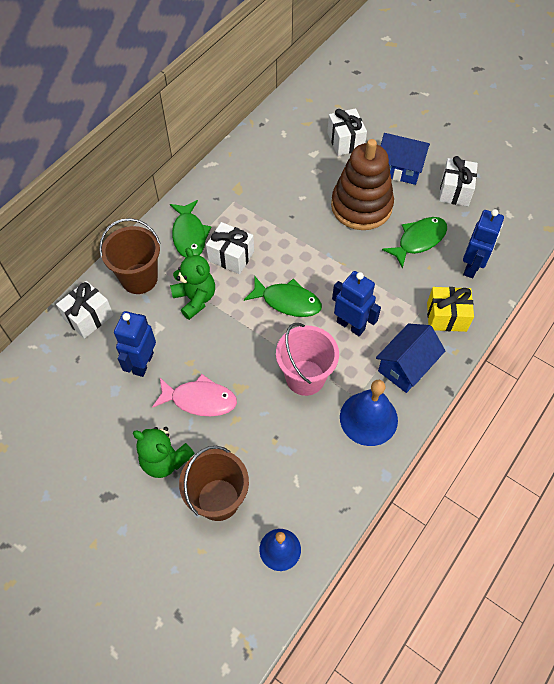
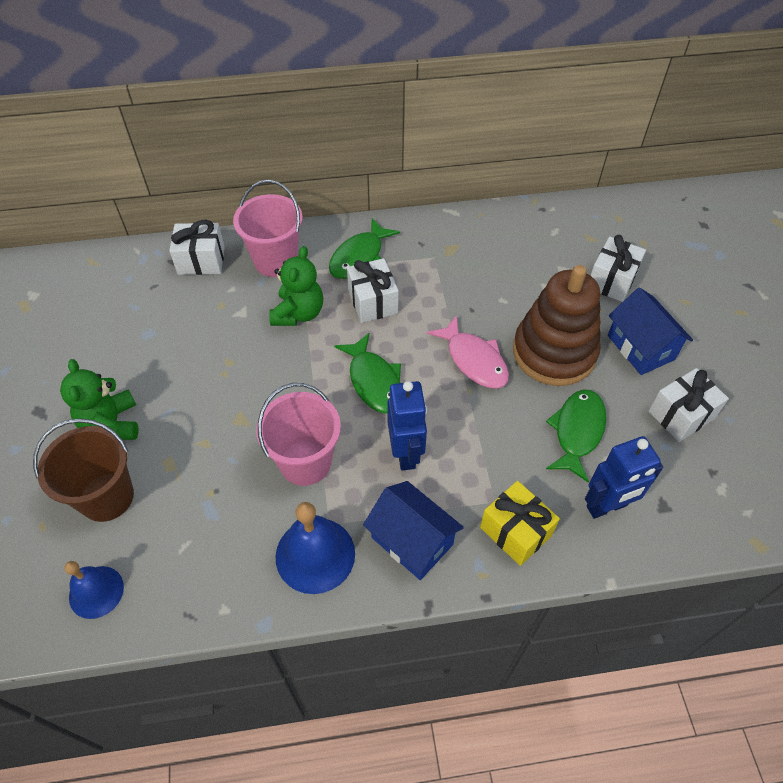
camera: 45 degrees right, 5 degrees down
brown bucket [99,218,161,294] -> pink bucket [233,180,303,277]
blue robot [114,311,156,377] -> none
pink fish [152,374,237,416] -> pink fish moved to [427,315,509,389]
blue house [376,323,446,393] -> blue house turned 45 degrees clockwise [363,481,464,580]
green fish [382,217,447,269] -> green fish turned 75 degrees counterclockwise [546,389,607,482]

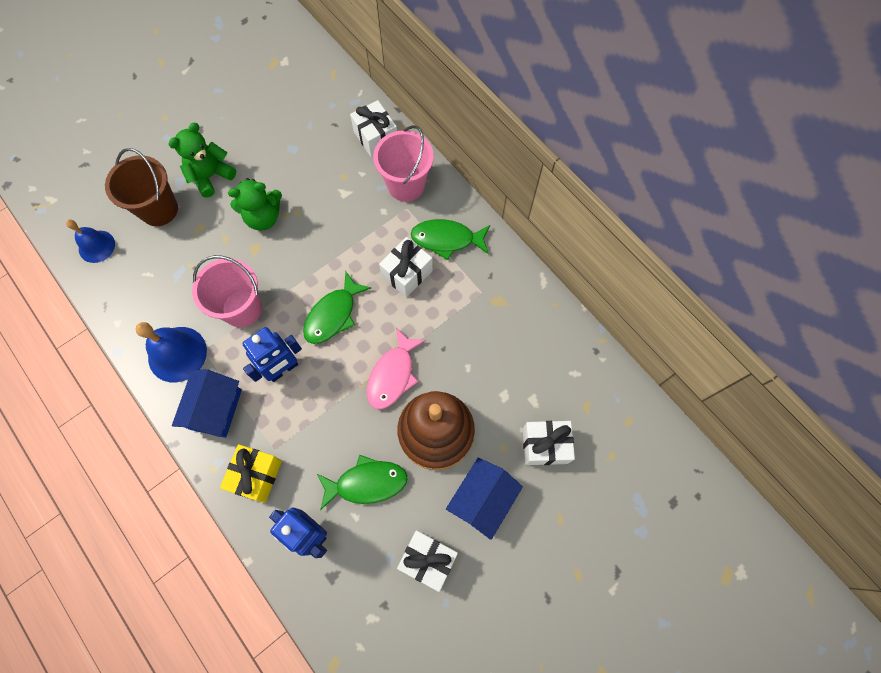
camera: 60 degrees right, 15 degrees up
green teddy bear [269,246,323,326] -> green teddy bear moved to [228,178,282,231]

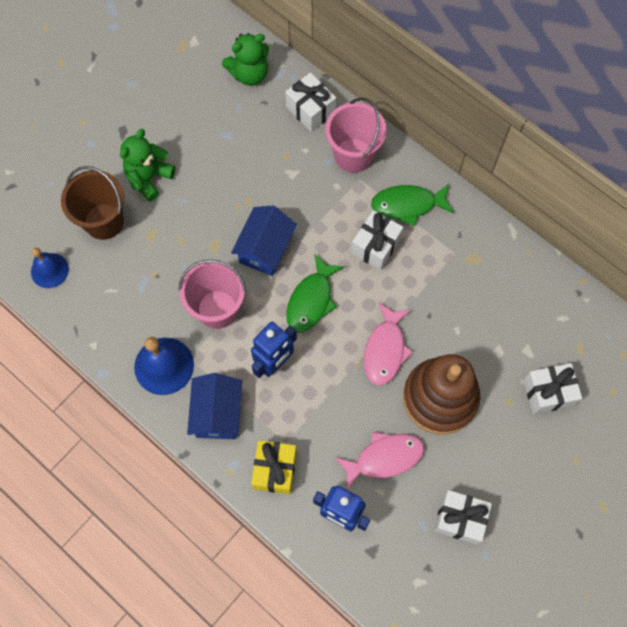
camera: 10 degrees left, 0 degrees up
green teddy bear [228,178,282,231] -> green teddy bear moved to [222,33,269,86]
green fish [316,455,408,510] -> pink fish [335,432,425,490]
blue house [446,458,523,540] -> blue house moved to [231,206,297,276]

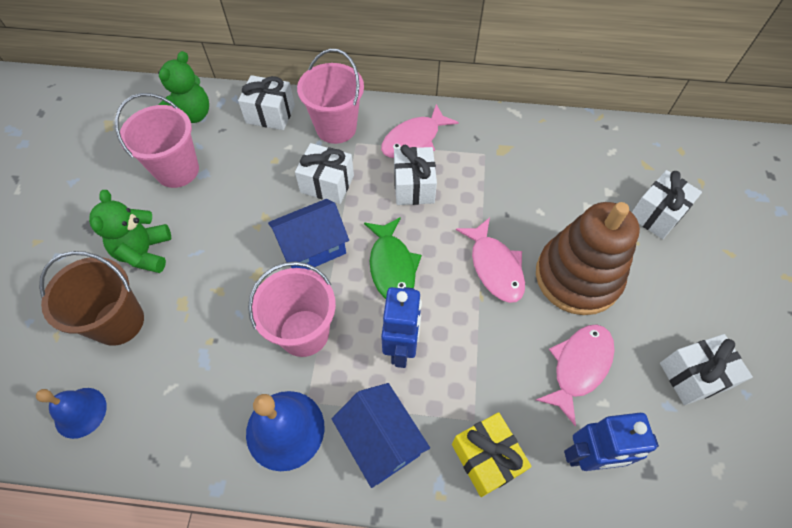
camera: 35 degrees left, 10 degrees down
blue house [231,206,297,276] -> blue house turned 75 degrees clockwise [268,199,349,270]
green fish [371,184,454,226] -> pink fish [381,104,459,158]
none -> pink bucket [115,93,199,188]
none -> white gift [295,143,354,204]

